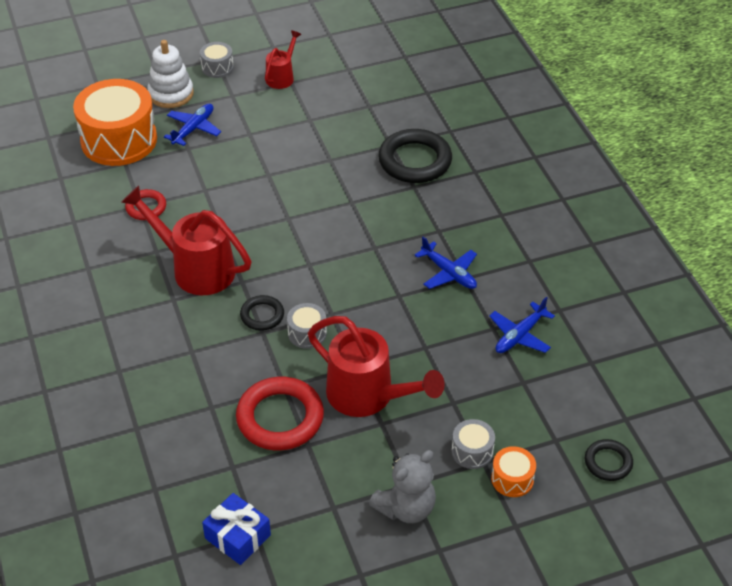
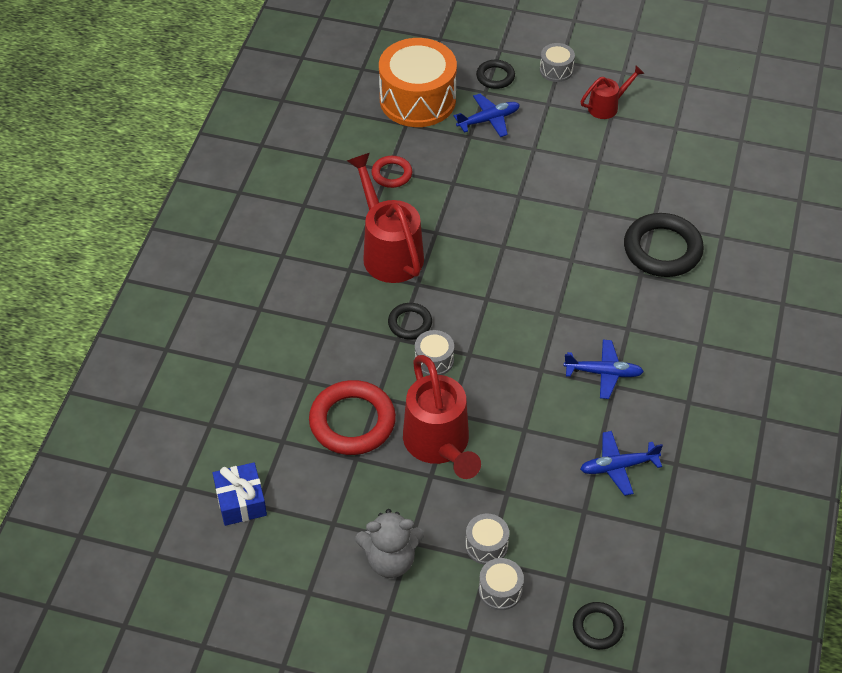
camera: 35 degrees right, 5 degrees up
white stacking toy [147,40,194,108] -> black ring [476,60,515,89]
blue plane [414,237,477,289] -> blue plane turned 75 degrees counterclockwise [563,340,644,399]
orange drum [491,446,536,497] -> grey drum [479,558,524,610]

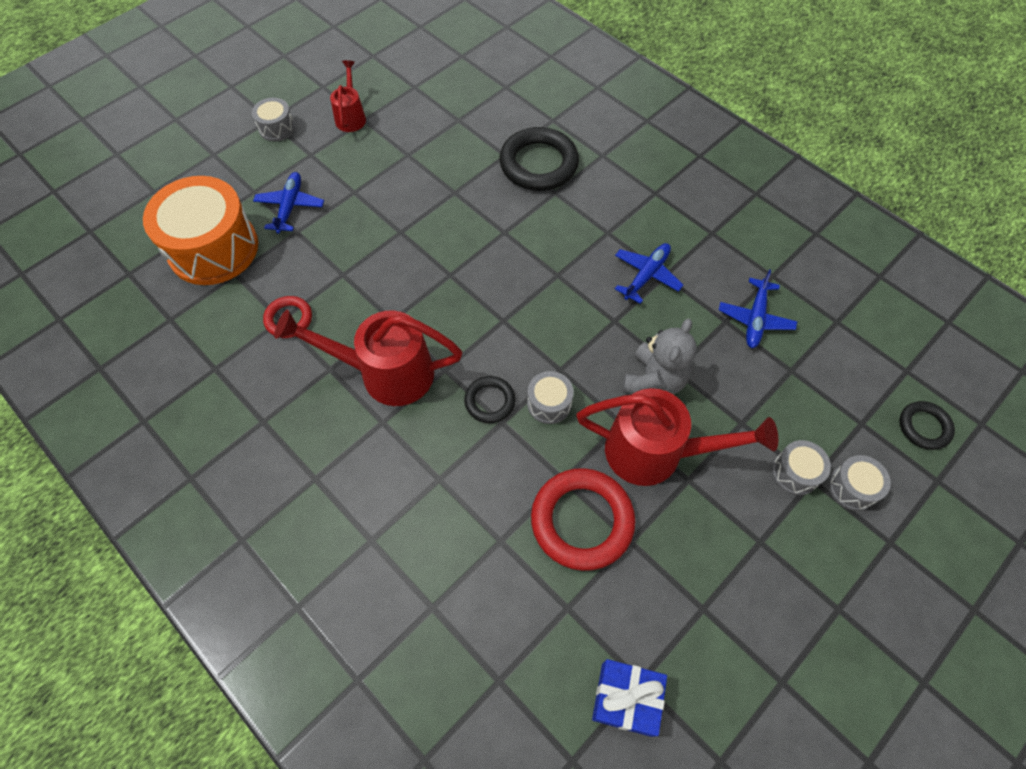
camera: 60 degrees left, 10 degrees up
grey teddy bear [355,509,424,578] -> grey teddy bear moved to [623,319,697,394]
black ring [476,60,515,89] -> none

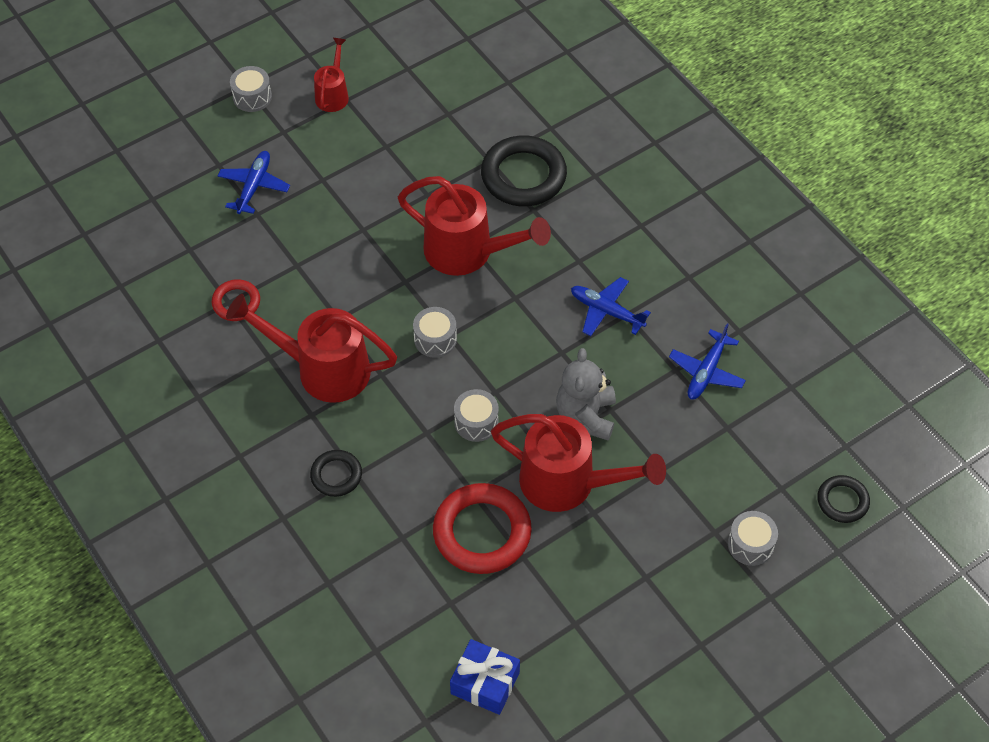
camera: 10 degrees right, 5 degrees down
orange drum [143,176,258,285] -> none
black ring [464,376,516,423] -> black ring moved to [310,450,362,497]
blue plane [615,243,683,304] -> blue plane turned 105 degrees counterclockwise [571,277,651,336]
grey teddy bear [623,319,697,394] -> grey teddy bear turned 150 degrees clockwise [556,348,616,441]
grey drum [772,440,831,495] -> grey drum moved to [413,307,457,358]
none -> red watering can [398,176,551,276]

